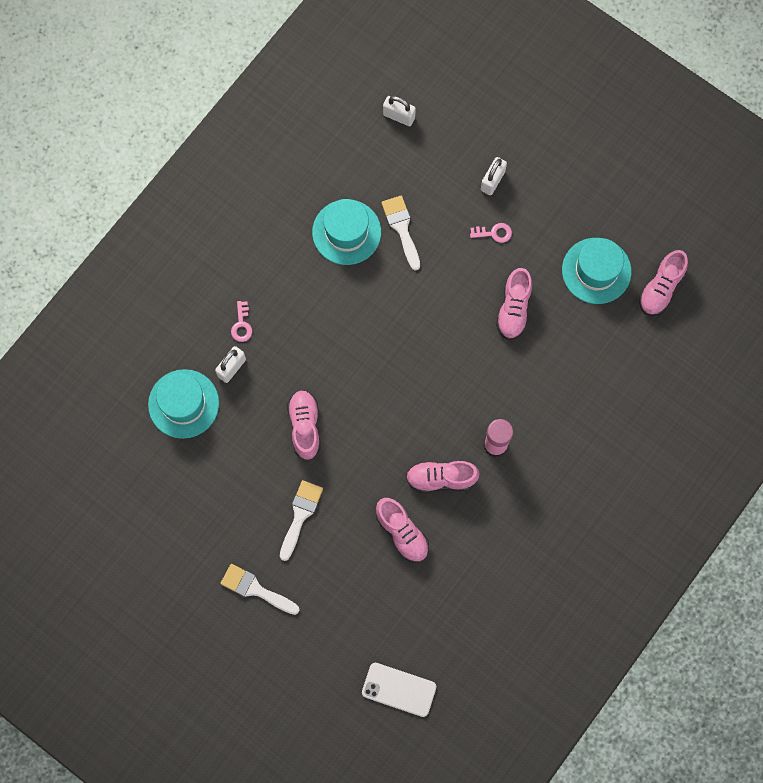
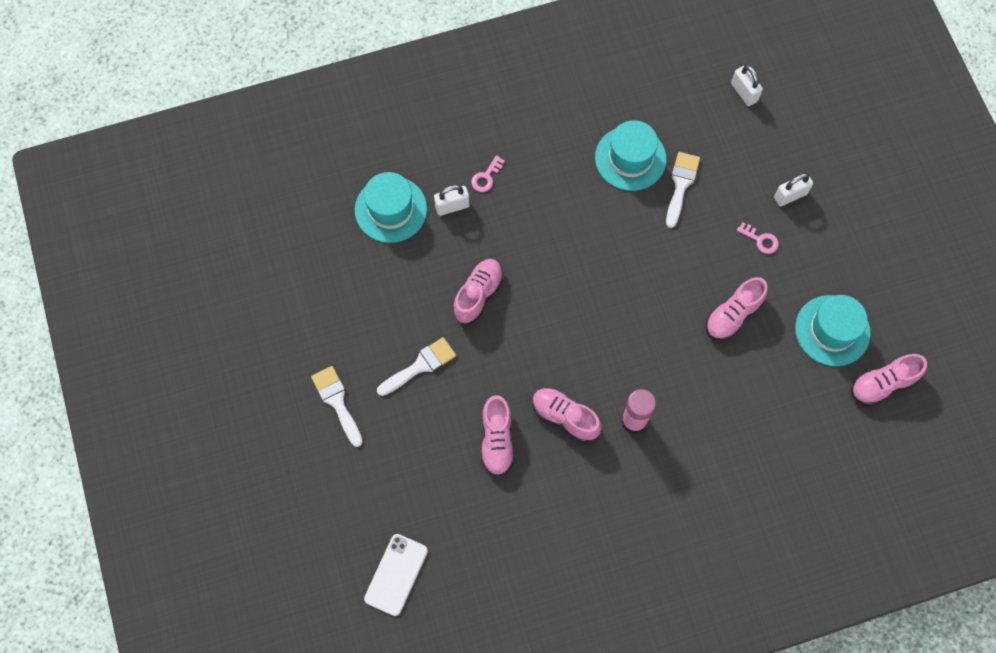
camera: 35 degrees right, 5 degrees down
white phone [362,663,437,717] -> white phone turned 60 degrees clockwise [364,534,428,616]

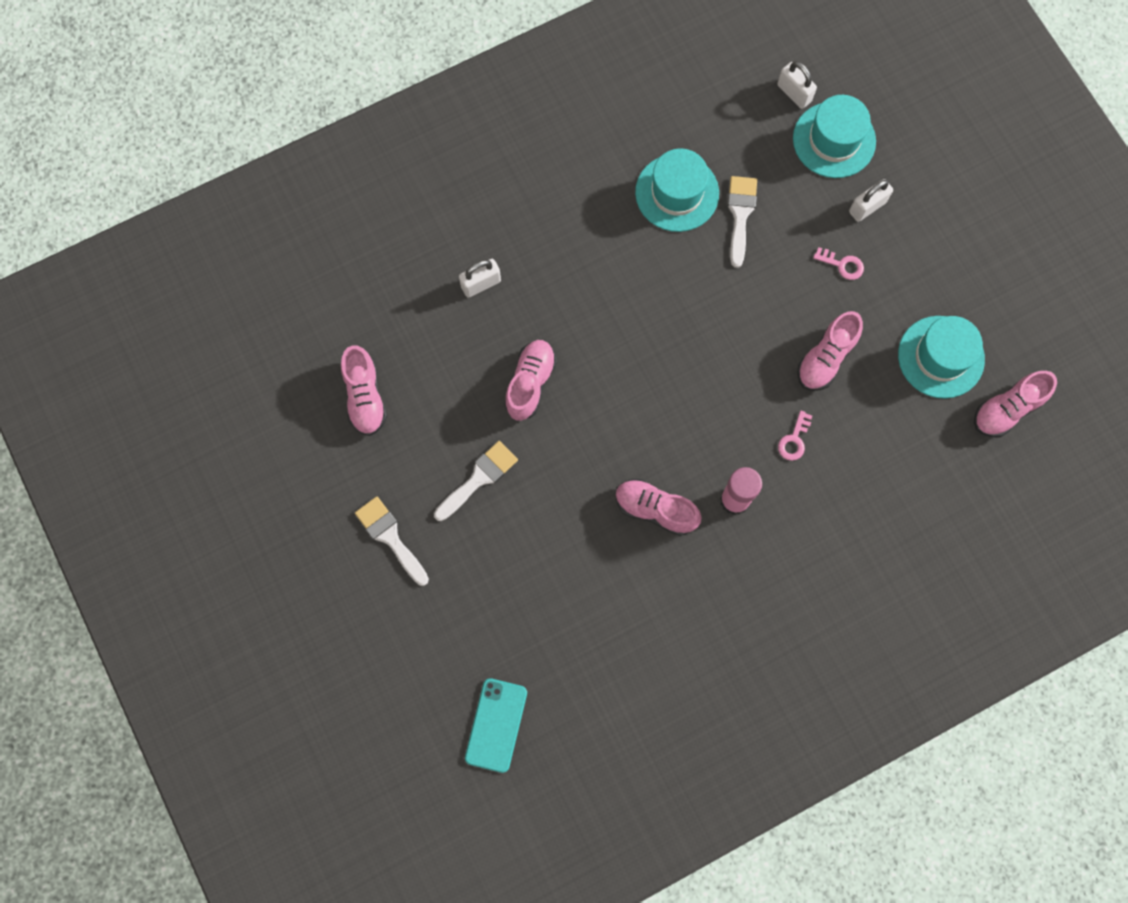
camera: 10 degrees left, 5 degrees up
turquoise hat [355,172,427,243] -> turquoise hat moved to [793,95,876,178]
white phone [364,534,428,616] -> turquoise phone [465,678,527,773]
pink key [471,155,505,192] -> pink key moved to [778,411,812,461]
pink shoe [481,395,515,476] -> pink shoe moved to [341,346,387,436]

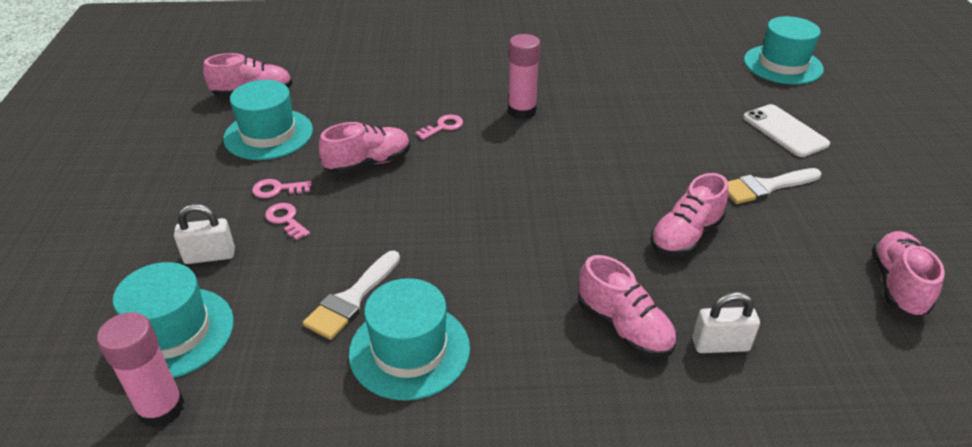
camera: 155 degrees left, 35 degrees down
white brush [355,496,429,586] -> none
turquoise phone [465,678,527,773] -> turquoise hat [744,16,824,84]
pink shoe [615,479,702,536] -> pink shoe moved to [578,255,676,358]
white padlock [777,61,817,109] -> pink glue stick [97,312,185,428]
none -> pink key [252,179,312,198]
none -> white phone [743,104,830,157]

